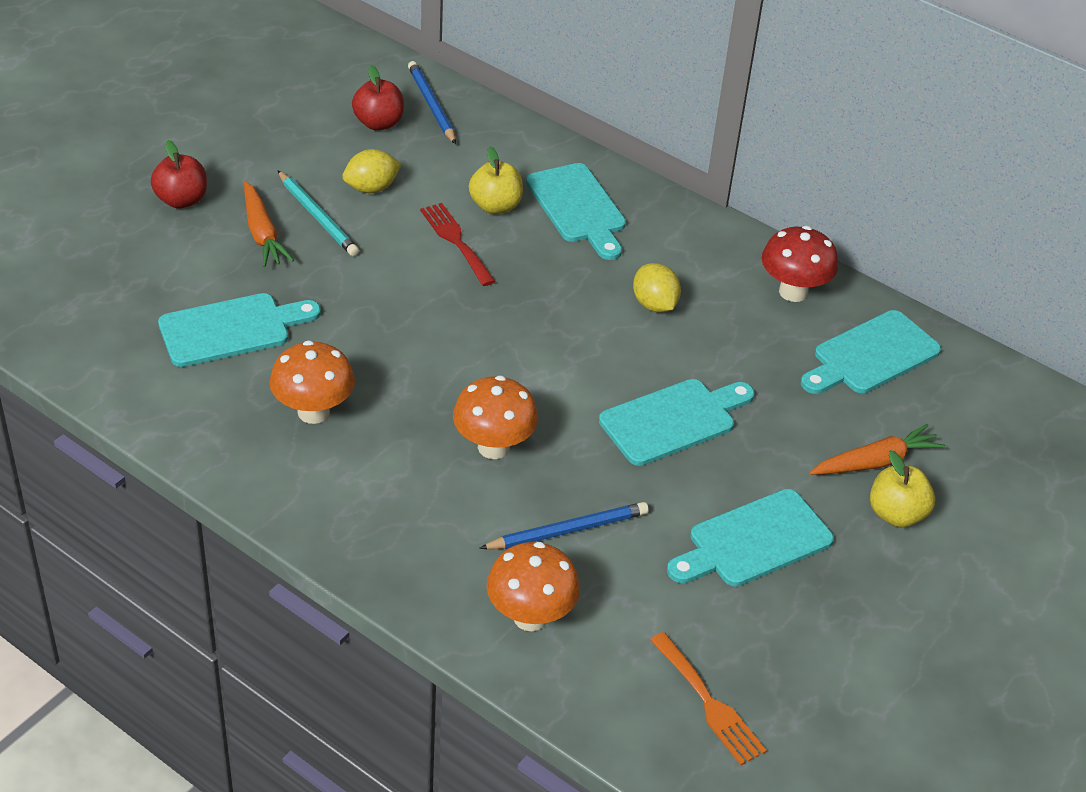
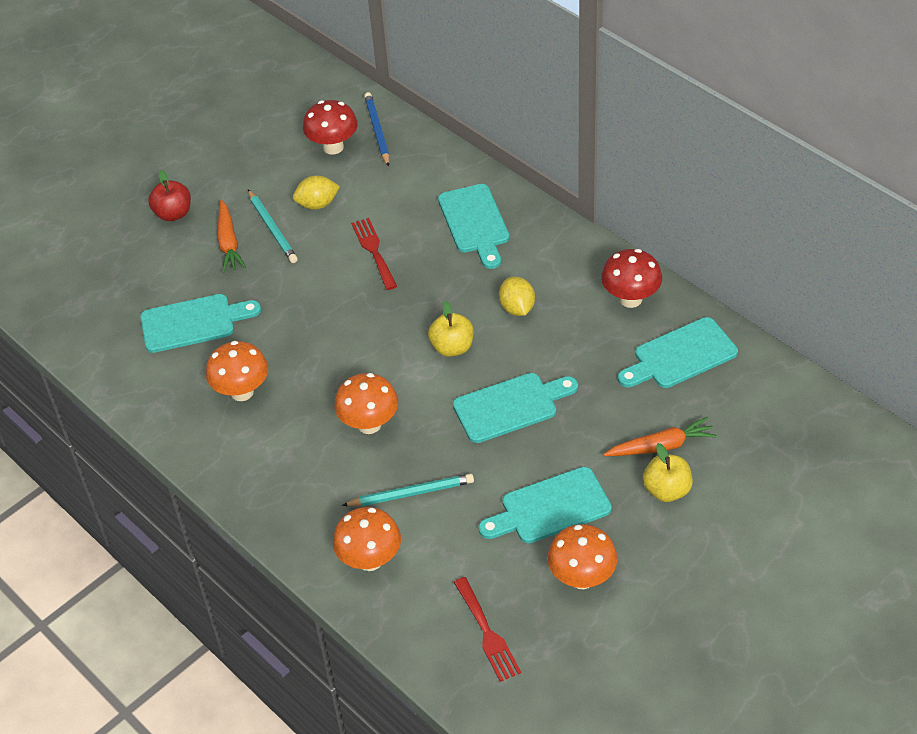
camera: 15 degrees right, 5 degrees up
red apple [352,65,404,131] -> red mushroom [303,100,358,154]
yellow apple [469,146,523,214] -> yellow apple moved to [428,301,474,357]
blue pencil [479,502,649,549] -> turquoise pencil [342,474,474,506]
orange fork [650,632,767,765] -> red fork [454,577,521,682]
none -> orange mushroom [547,524,617,589]

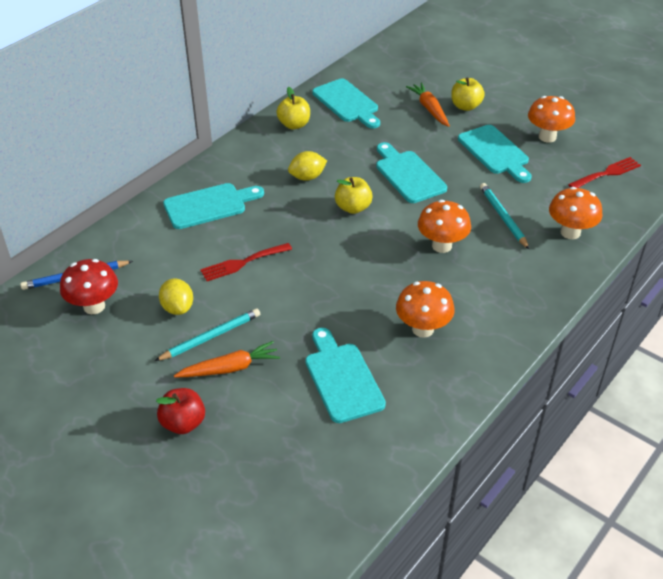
camera: 100 degrees left, 5 degrees down
red mushroom [601,249,662,308] -> yellow apple [276,87,310,129]

